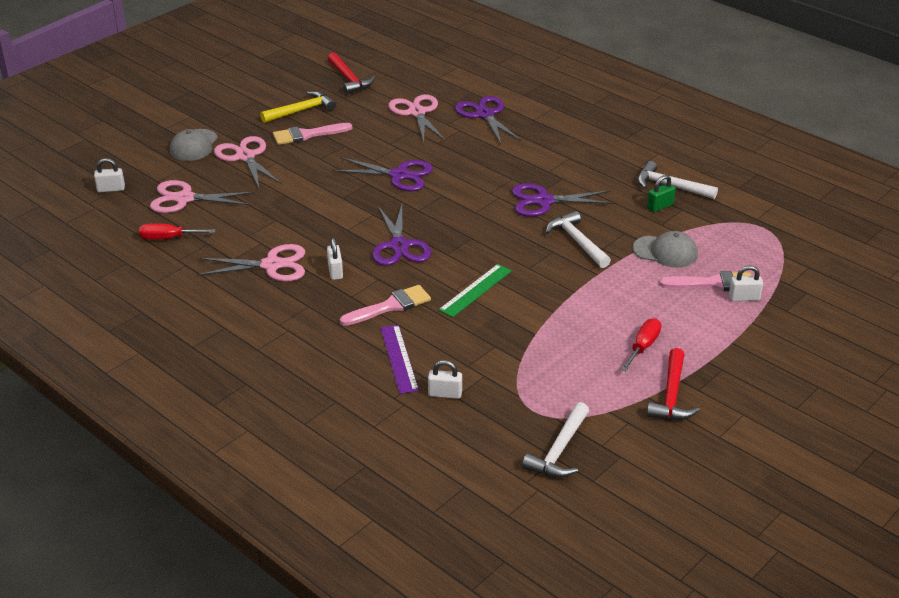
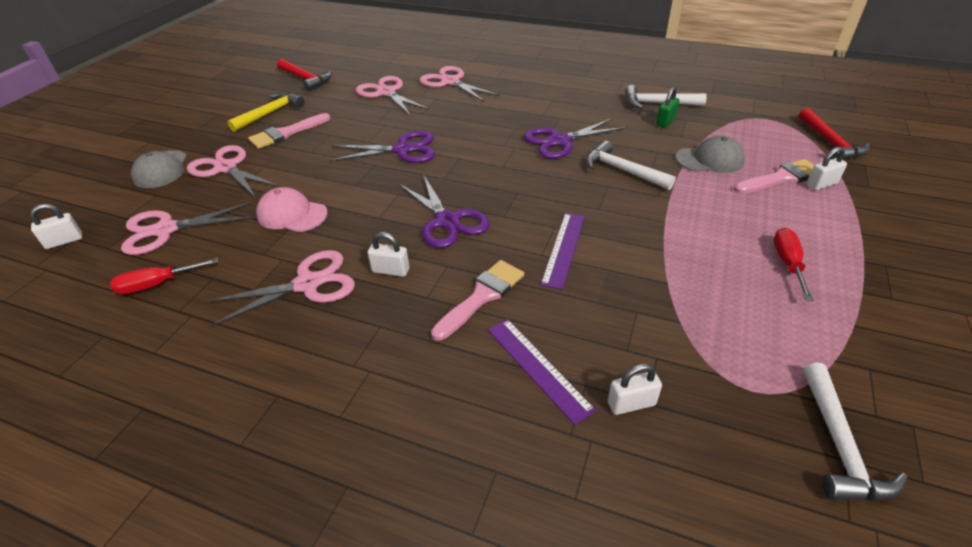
camera: 20 degrees left, 5 degrees up
white padlock [327,238,343,280] -> white padlock turned 45 degrees counterclockwise [368,232,409,277]
green ruler [439,264,512,317] -> purple ruler [540,213,585,290]
purple scissors [455,96,522,144] -> pink scissors [420,66,500,102]
red hammer [647,348,700,420] -> red hammer moved to [799,108,870,160]
none -> pink cap [256,187,328,232]

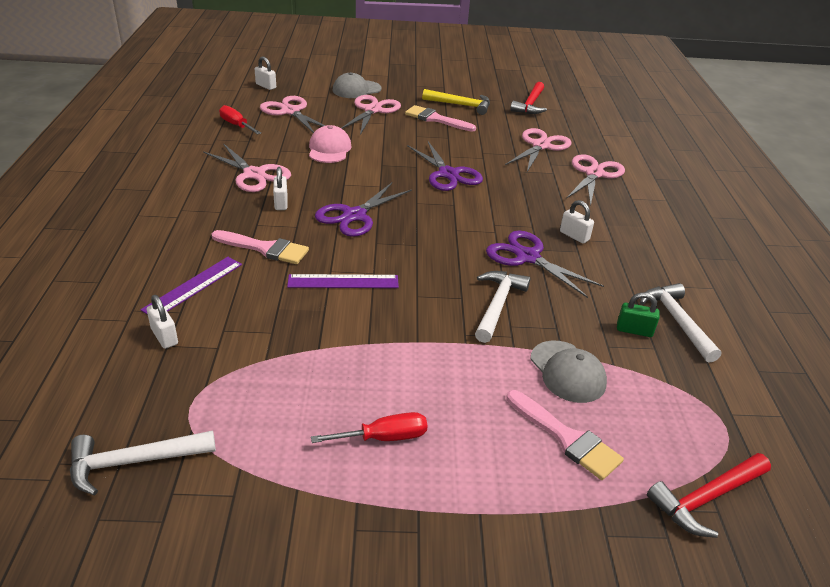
camera: 65 degrees right, 5 degrees down
white padlock [807,147,847,190] -> white padlock moved to [560,200,594,244]

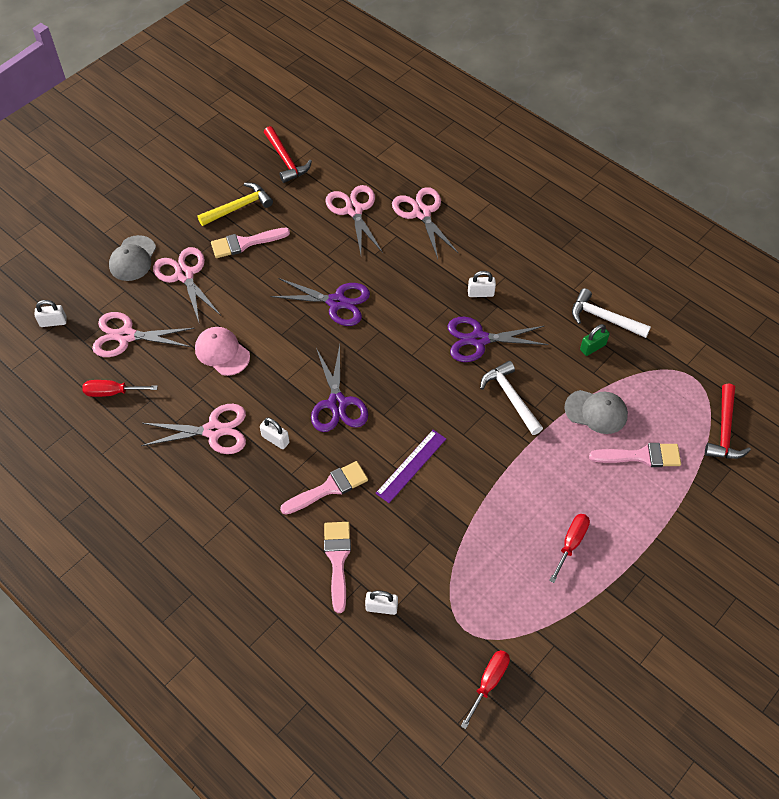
camera: 45 degrees left, 20 degrees up
white hammer [70,430,216,495] -> red screwdriver [461,650,510,729]
purple ruler [140,257,242,315] -> pink brush [324,522,351,613]

